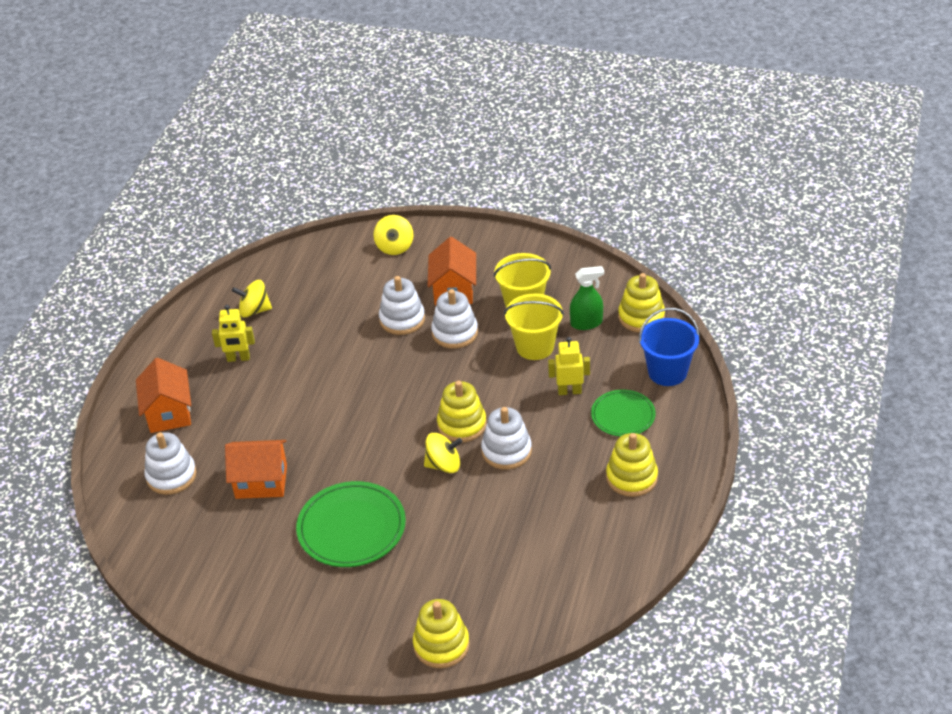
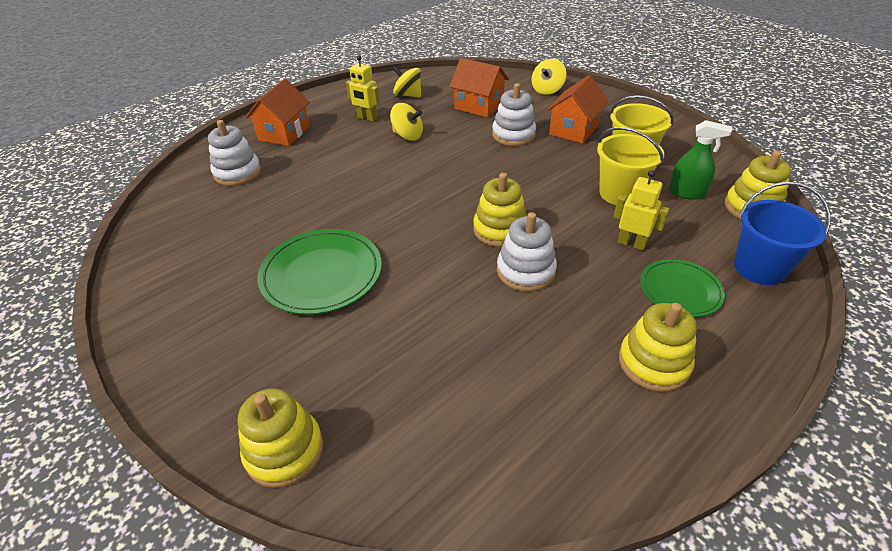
camera: 30 degrees right, 0 degrees up
orange house [225,440,287,499] -> orange house moved to [450,58,509,118]
yellow spinning top [424,433,463,473] -> yellow spinning top moved to [390,103,423,141]
white stacking toy [431,289,478,349] -> none

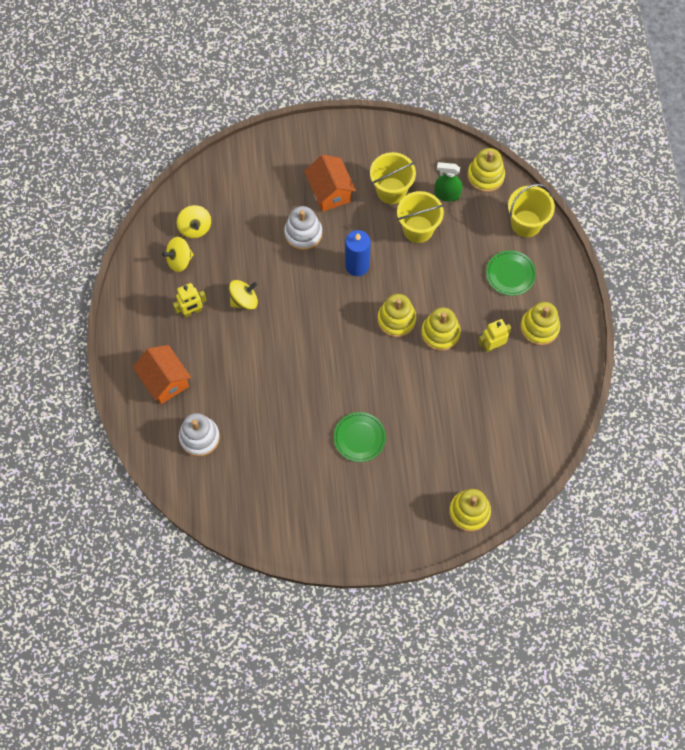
camera: 55 degrees left, 25 degrees up
green plate [257,229,382,315] -> green plate [334,412,386,462], size x0.62
orange house [450,58,509,118] -> none
white stacking toy [497,212,557,292] -> yellow stacking toy [421,307,461,351]
yellow spinning top [531,59,567,95] -> yellow spinning top moved to [177,205,211,238]
yellow robot [613,170,669,250] -> yellow robot moved to [478,319,511,353]
green spray bottle [669,120,732,200] -> green spray bottle turned 135 degrees counterclockwise [434,162,462,202]
blue bucket [734,181,831,285] -> yellow bucket [508,184,555,237]
none -> blue candle [345,230,371,276]

